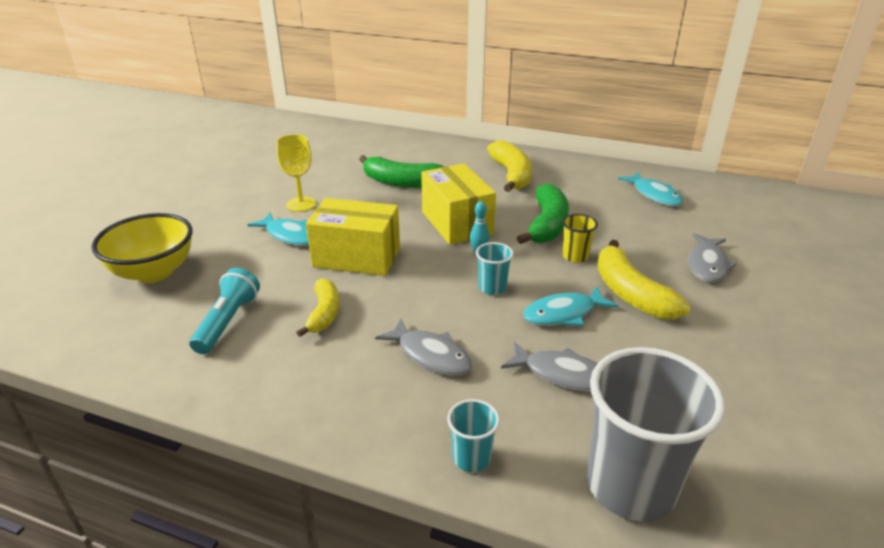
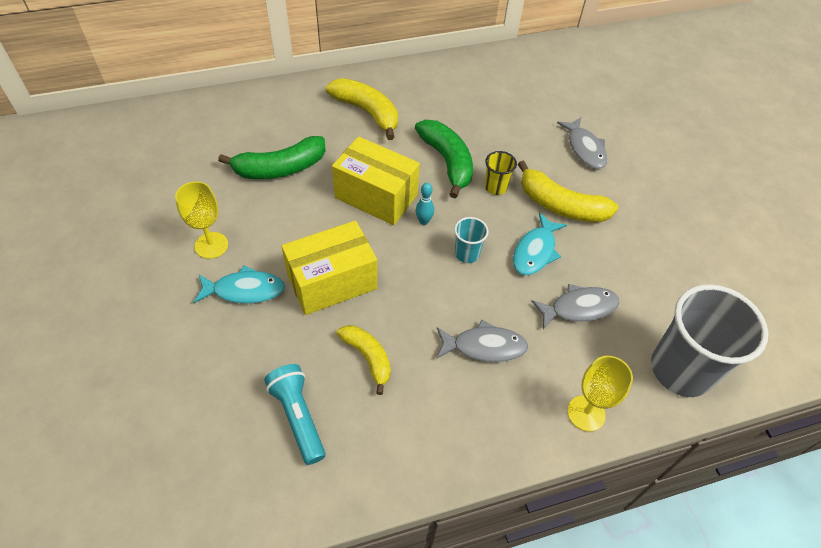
camera: 40 degrees left, 20 degrees up
yellow bowl [92,213,192,283] -> none
turquoise cup [447,399,500,472] -> yellow goblet [567,356,633,432]
turquoise fish [618,172,683,206] -> none

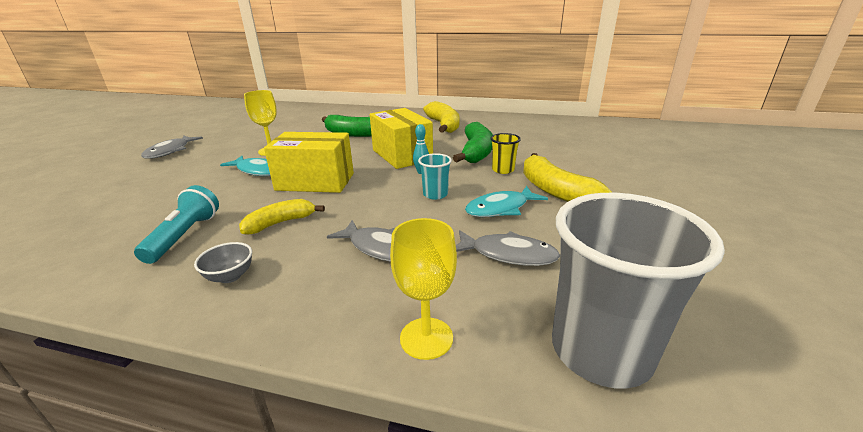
camera: 35 degrees right, 25 degrees down
yellow banana [337,325,391,395] -> yellow banana turned 120 degrees counterclockwise [239,199,325,235]
grey fish [557,118,607,169] -> grey fish moved to [141,136,203,159]
none -> grey bowl [194,242,252,283]

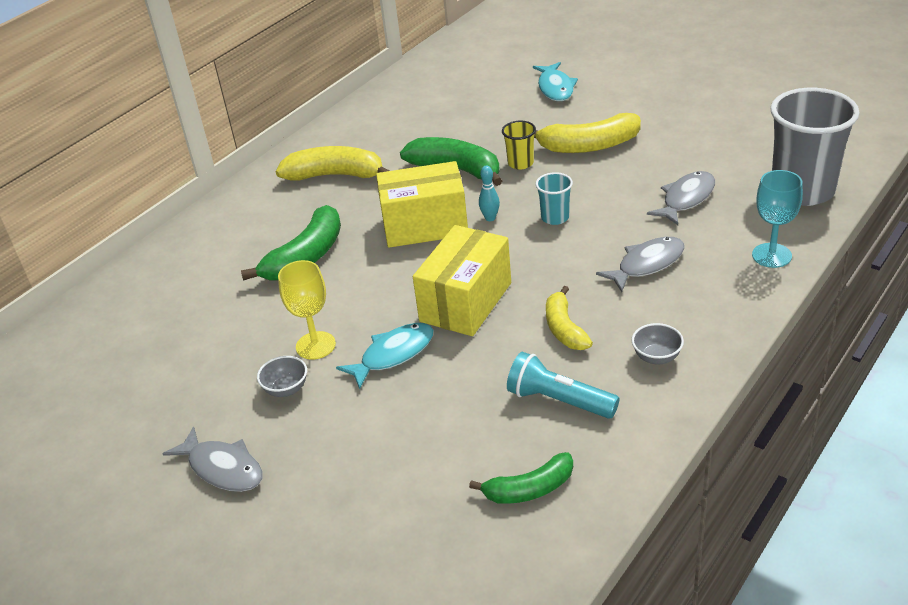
camera: 65 degrees left, 10 degrees up
yellow goblet [390,218,457,360] -> turquoise goblet [752,170,803,268]
turquoise fish [465,186,548,217] -> turquoise fish moved to [533,62,578,101]
none -> grey bowl [257,356,307,397]
none -> green banana [469,452,573,504]

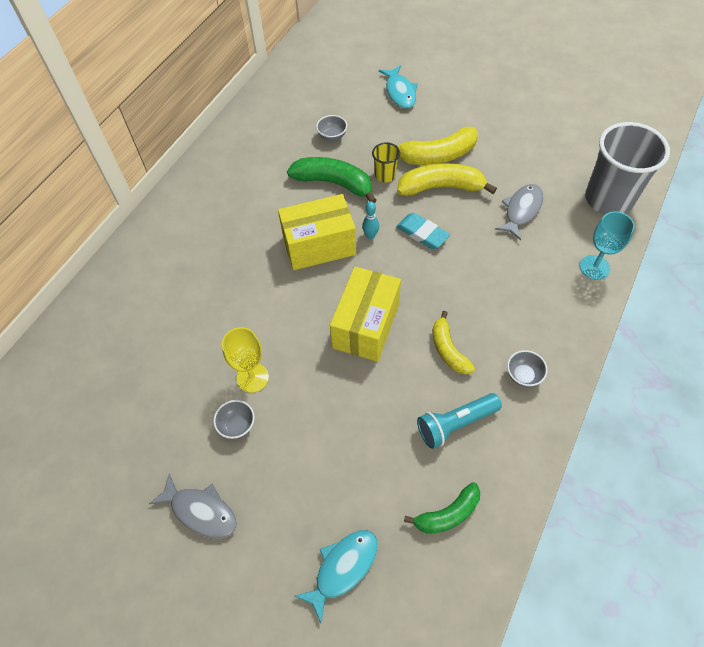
camera: 10 degrees left, 20 degrees up
green banana [241,205,341,281] -> none
yellow banana [276,146,390,181] -> yellow banana moved to [397,163,497,196]
turquoise fish [336,323,434,389] -> turquoise fish moved to [295,530,378,623]
turquoise flashlight [507,352,619,419] -> turquoise flashlight turned 45 degrees counterclockwise [417,393,502,449]
turquoise cup [535,172,573,225] -> turquoise eraser [396,213,450,249]
grey fish [596,237,685,292] -> none
none -> grey bowl [316,115,347,141]

